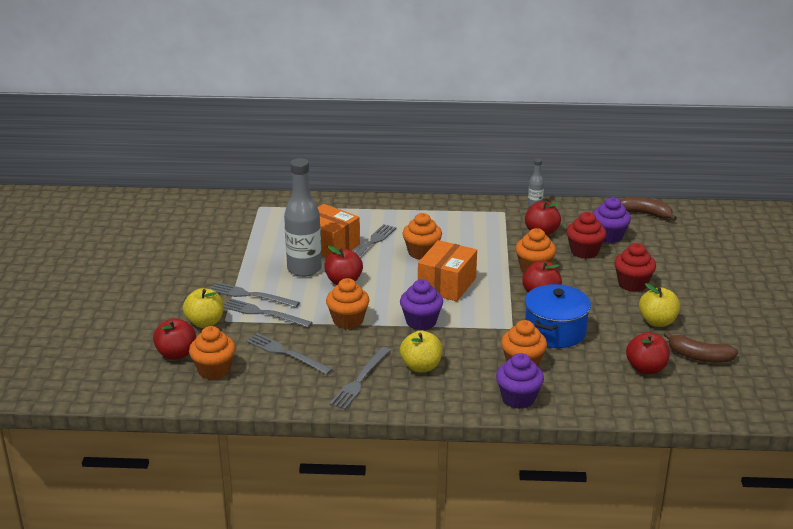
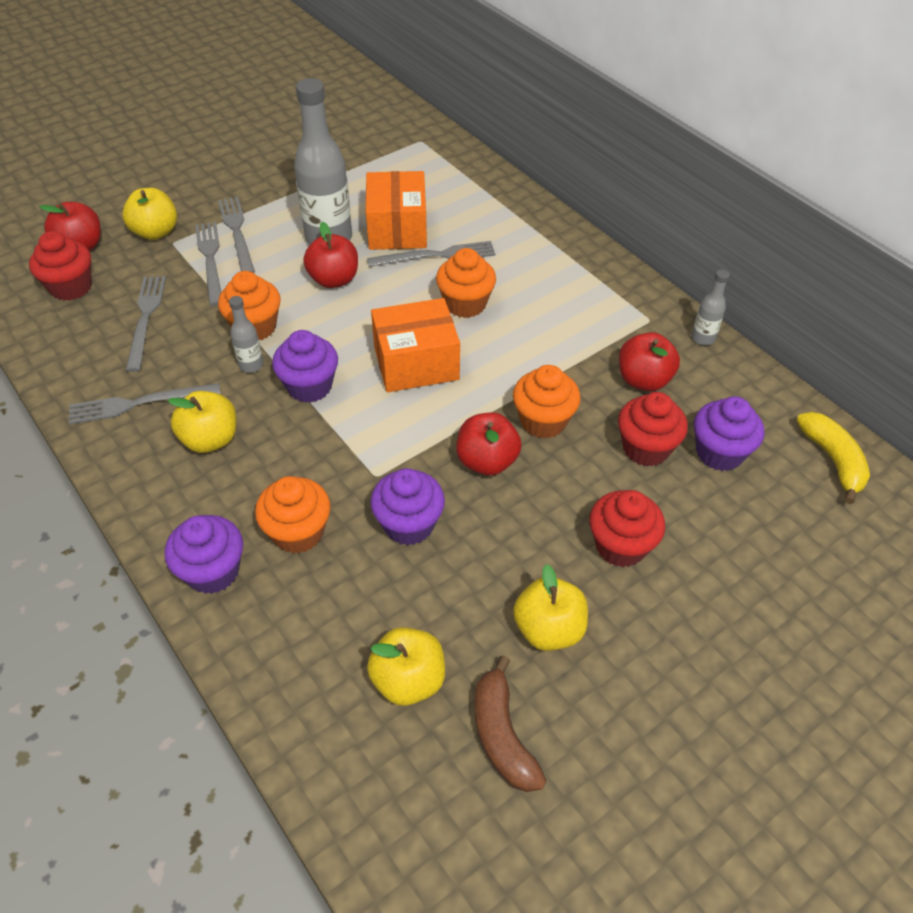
camera: 50 degrees right, 20 degrees up
orange cupcake [189,326,236,380] -> red cupcake [29,231,92,301]
blue pot [525,284,591,348] -> purple cupcake [370,468,445,546]
brown banana [620,197,677,221] -> yellow banana [796,412,870,504]
red apple [626,332,670,374] -> yellow apple [367,627,445,706]
none -> grey bottle [229,296,263,373]

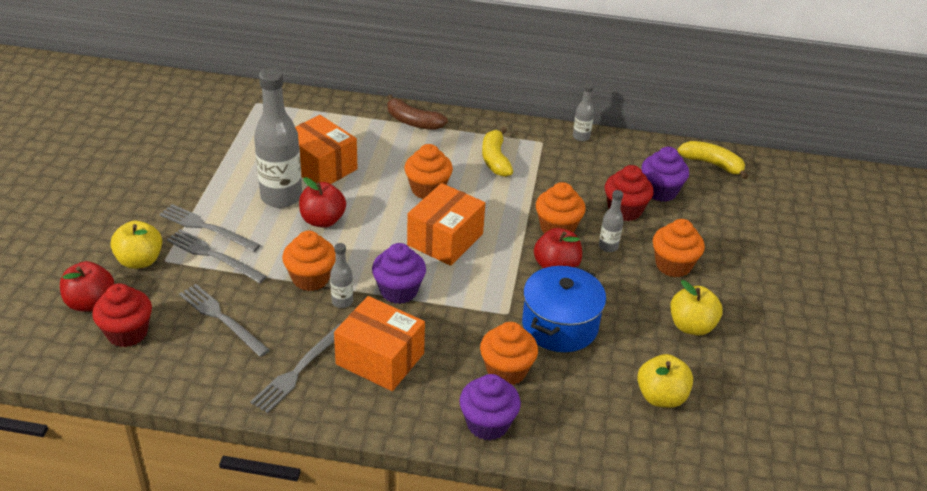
camera: 45 degrees left, 10 degrees down
yellow apple [168,391,236,453] -> orange box [334,296,425,391]
grey fork [367,241,495,267] -> none
purple cupcake [370,468,445,546] -> blue pot [522,266,606,352]
brown banana [475,656,547,792] -> brown banana moved to [387,95,448,130]
red cupcake [589,490,665,567] -> orange cupcake [653,219,705,277]
red apple [619,332,680,391] -> none
none -> yellow banana [482,127,513,177]
none -> grey bottle [599,190,624,252]

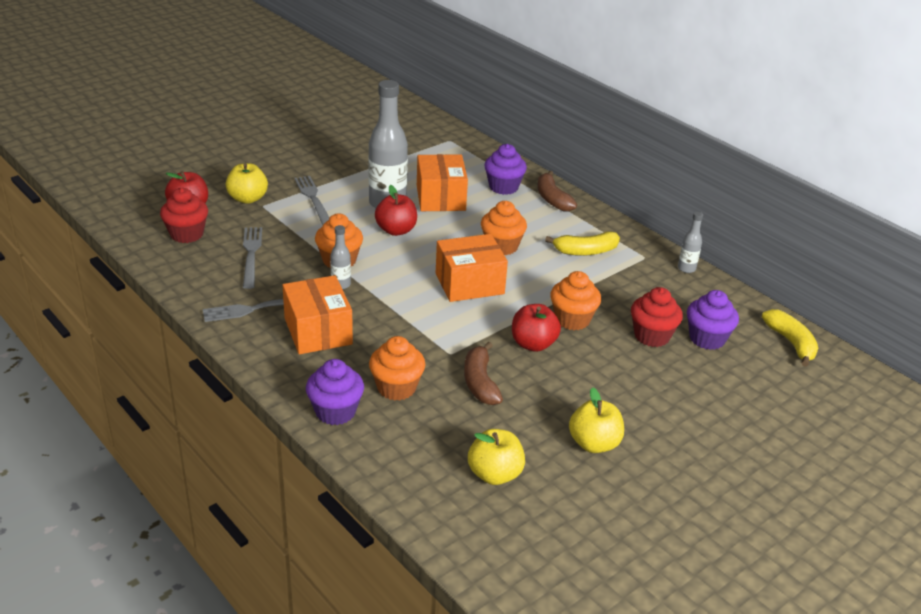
camera: 40 degrees right, 5 degrees down
grey fork [167,229,267,283] -> none
purple cupcake [372,243,426,304] -> purple cupcake moved to [484,144,527,195]
yellow banana [482,127,513,177] -> yellow banana turned 135 degrees counterclockwise [545,231,620,256]
blue pot [522,266,606,352] -> brown banana [464,342,503,405]
grey bottle [599,190,624,252] -> none
orange cupcake [653,219,705,277] -> none

